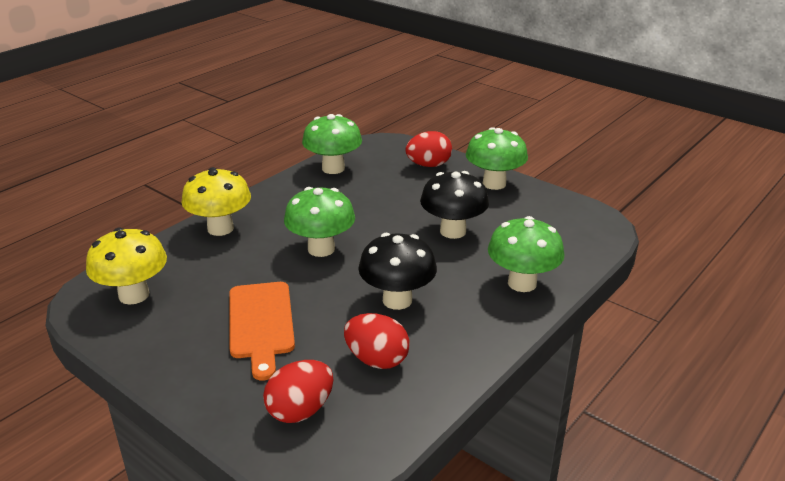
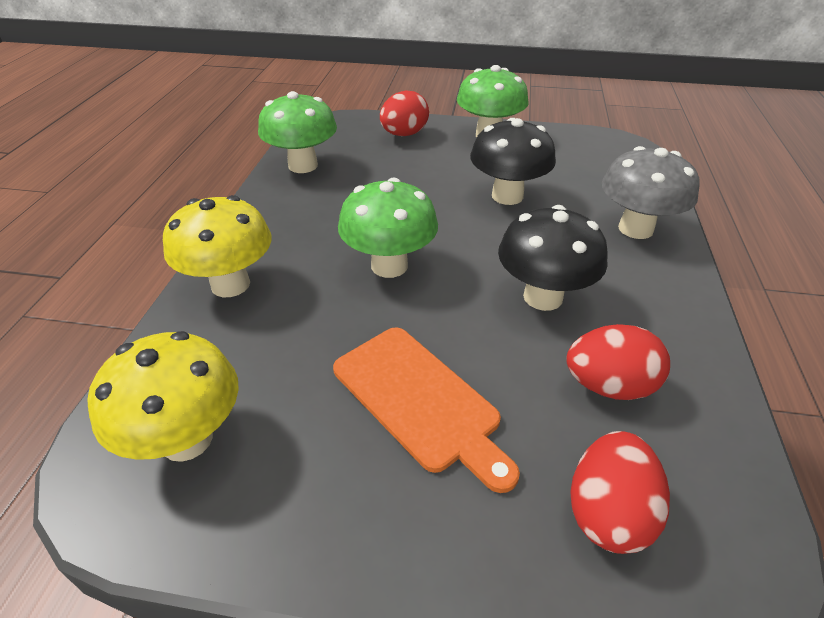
camera: 30 degrees left, 10 degrees up
green mushroom [488,216,564,292] -> grey mushroom [602,146,700,239]

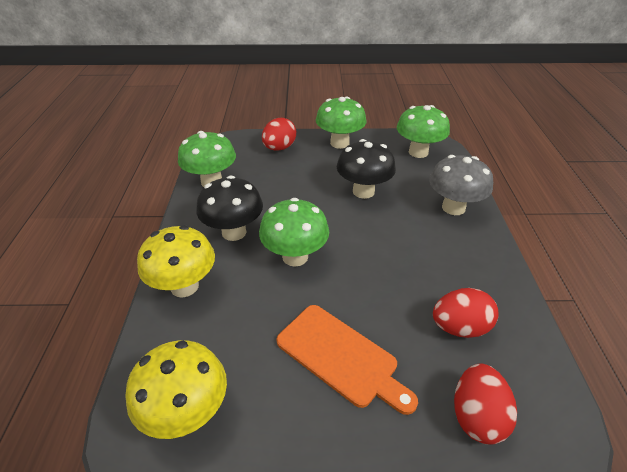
camera: 10 degrees left, 0 degrees up
black mushroom [498,205,608,311] -> black mushroom moved to [196,176,263,241]
none -> green mushroom [397,105,450,158]

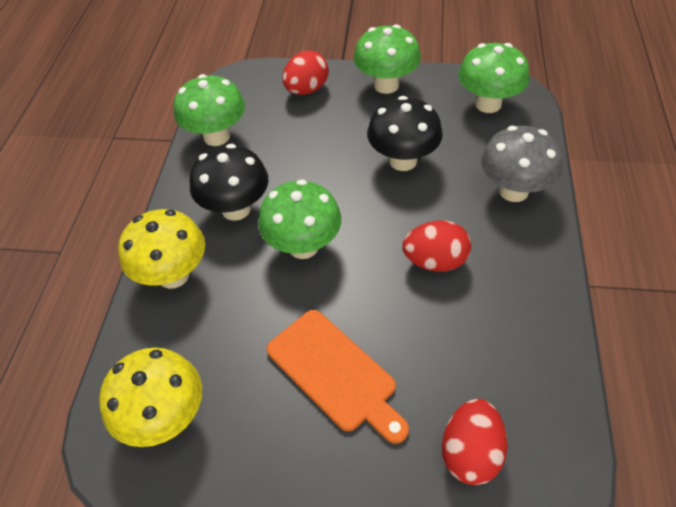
camera: 10 degrees right, 10 degrees up
red egg [433,288,499,338] -> red egg moved to [402,220,471,272]

